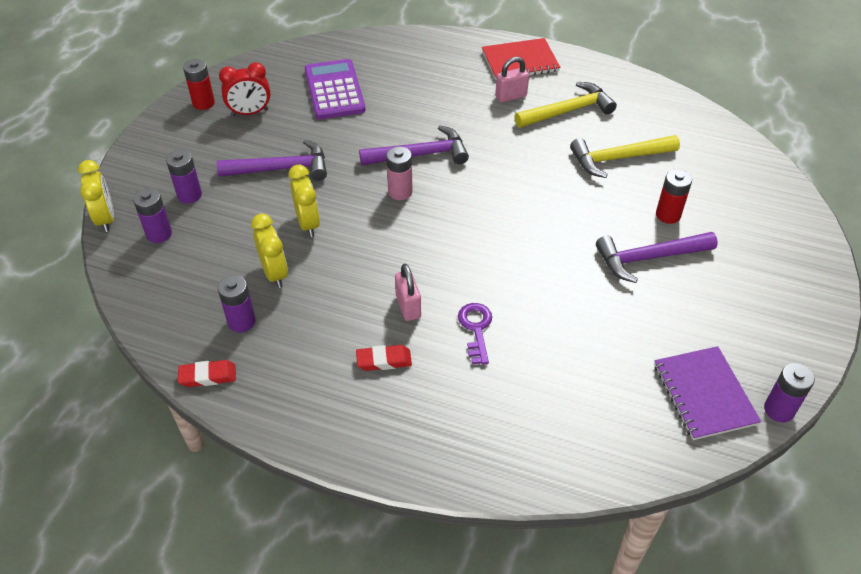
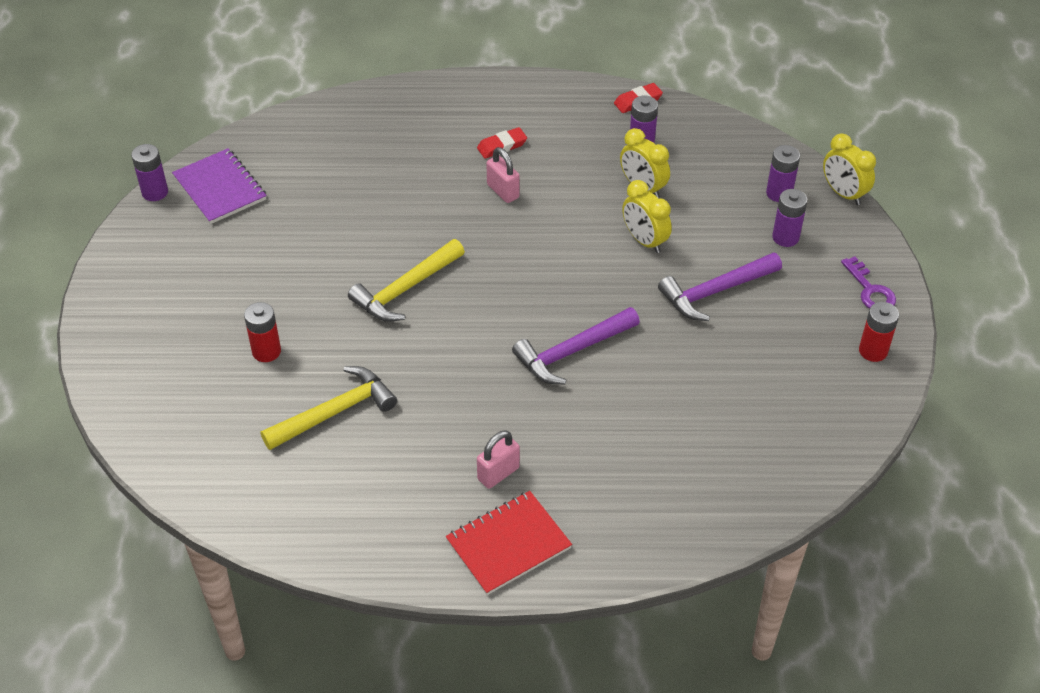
camera: 160 degrees right, 0 degrees up
red clock [219,62,271,116] -> none
purple calculator [305,59,366,119] -> none
pink battery [386,146,413,200] -> none
purple key [458,303,492,365] -> purple key moved to [841,256,896,309]
yellow hammer [514,82,617,128] -> yellow hammer moved to [348,239,465,322]
purple hammer [596,232,718,283] -> none

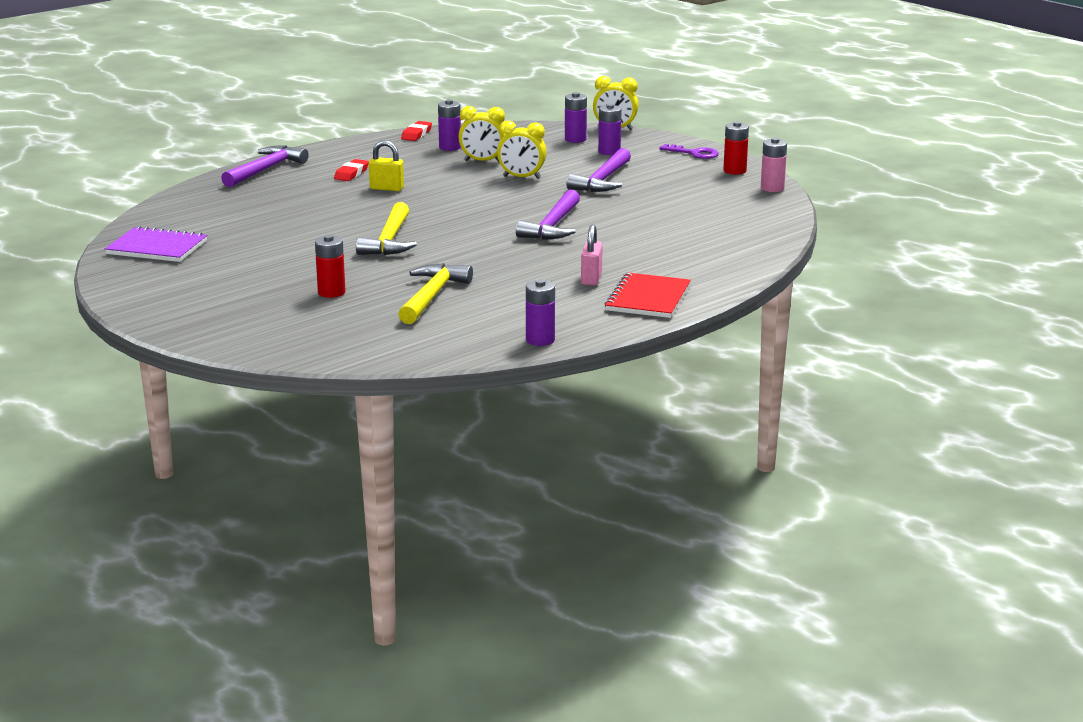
camera: 40 degrees left, 25 degrees down
purple battery [131,144,168,201] -> purple battery moved to [526,279,555,346]
pink padlock [487,147,520,203] -> yellow padlock [369,140,404,191]
none -> purple hammer [221,145,309,187]
none -> pink battery [761,138,787,192]

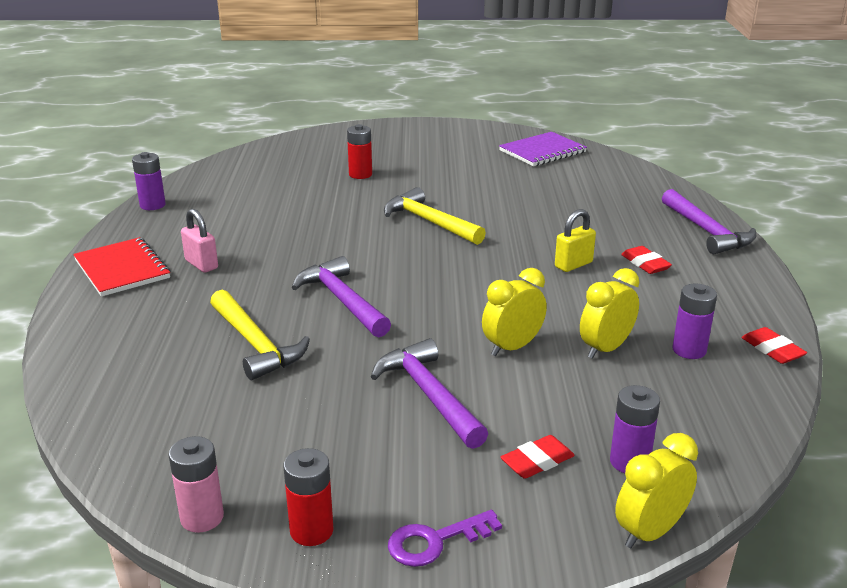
camera: 130 degrees right, 5 degrees up
yellow hammer [398,263,473,324] -> yellow hammer moved to [210,290,310,380]
purple battery [598,104,622,155] -> red eraser [500,435,575,479]

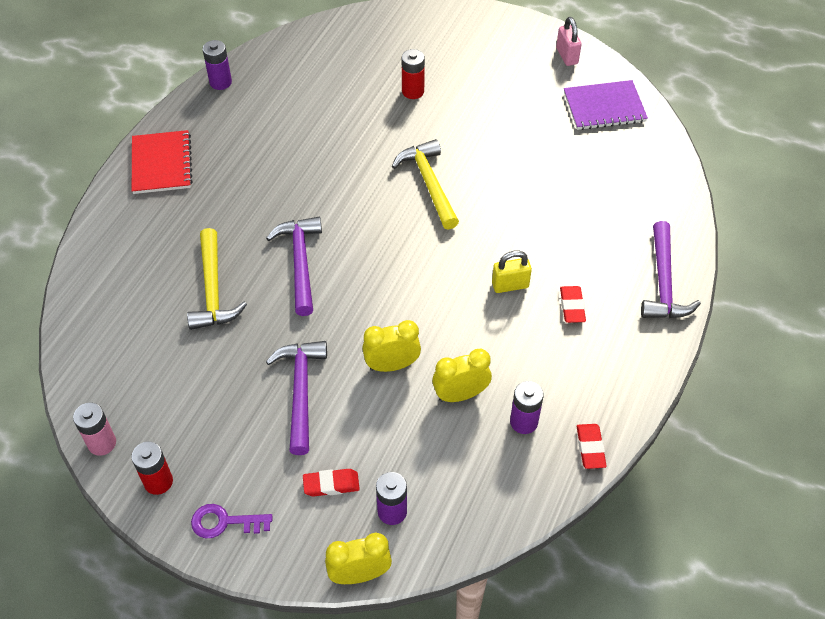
camera: 25 degrees right, 25 degrees up
pink padlock [181,209,218,273] -> pink padlock moved to [556,17,582,66]

